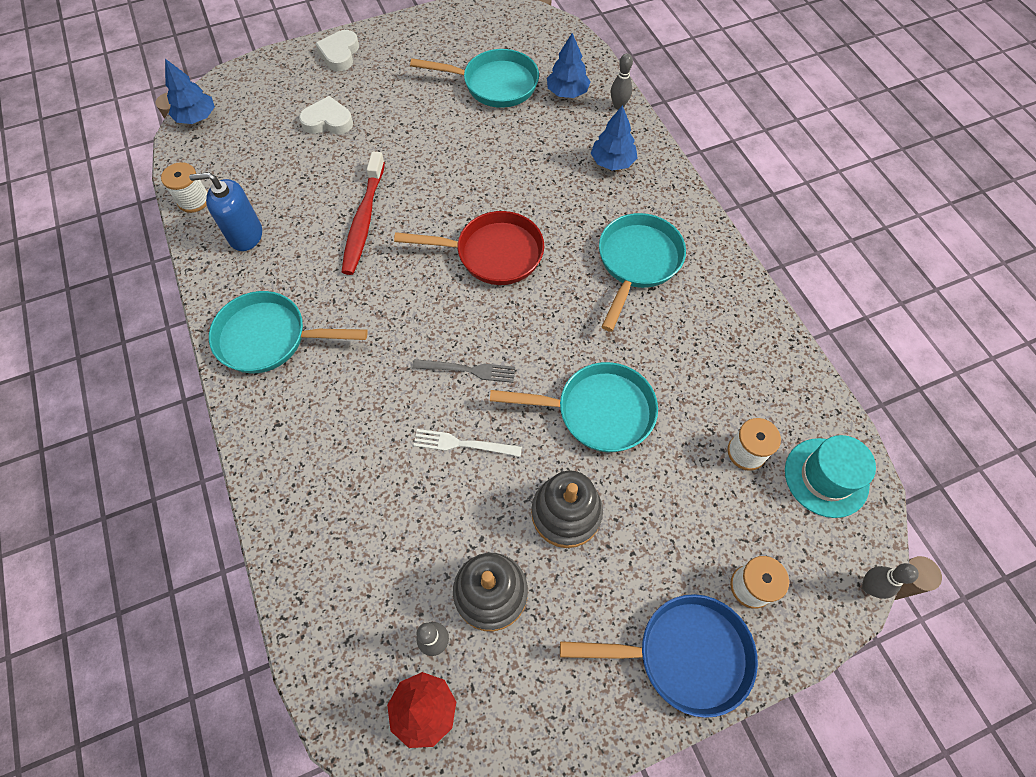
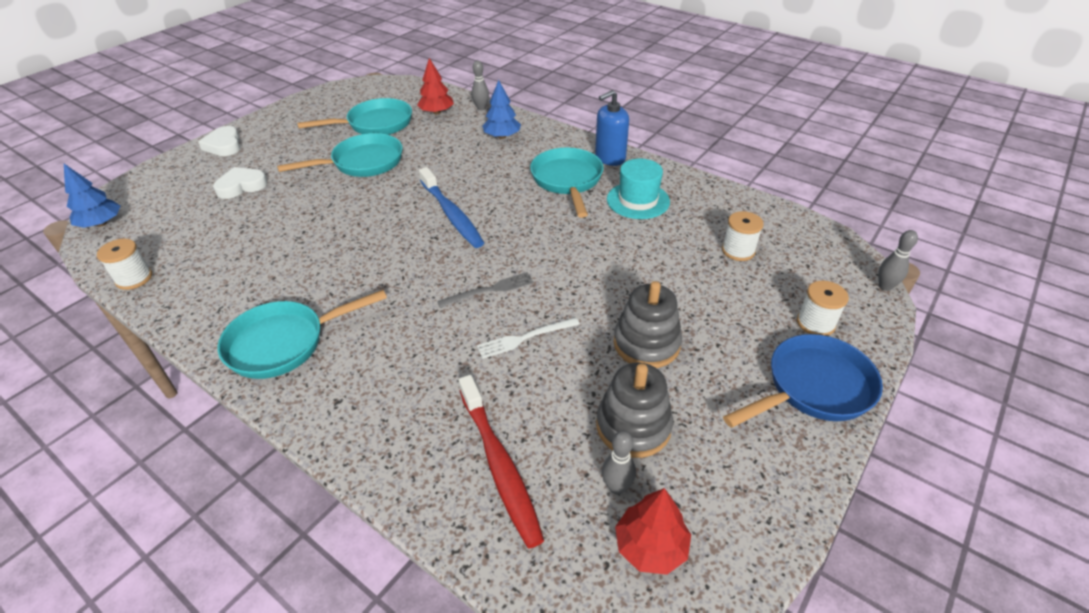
camera: 30 degrees left, 20 degrees down
blue soap dispenser [189,172,262,251] -> blue soap dispenser moved to [595,90,629,166]
red toothbrush [342,152,385,275] -> red toothbrush moved to [459,375,544,548]
red pan [394,211,544,285] -> blue toothbrush [419,167,484,248]
turquoise pan [490,362,658,452] -> turquoise pan moved to [277,133,403,177]
blue tree [547,33,590,98] -> red tree [417,58,454,114]
turquoise hat [785,435,876,518] -> turquoise hat moved to [607,159,670,219]

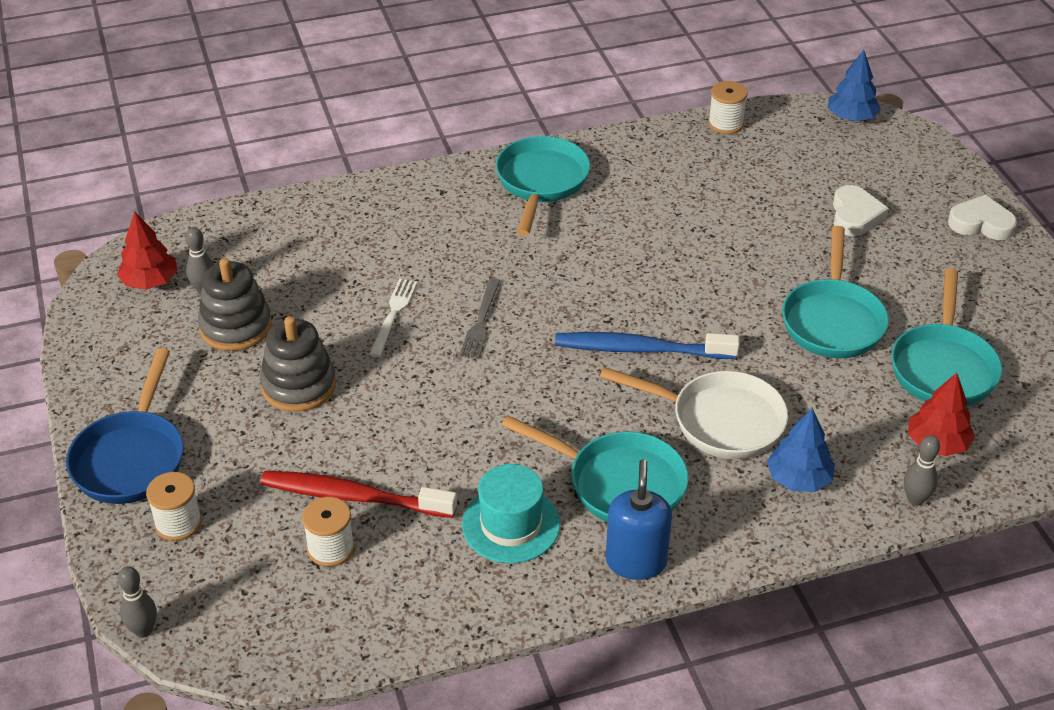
camera: 125 degrees right, 0 degrees up
red toothbrush [459,375,544,548] -> red toothbrush moved to [260,471,457,518]
none -> white pan [600,367,788,459]

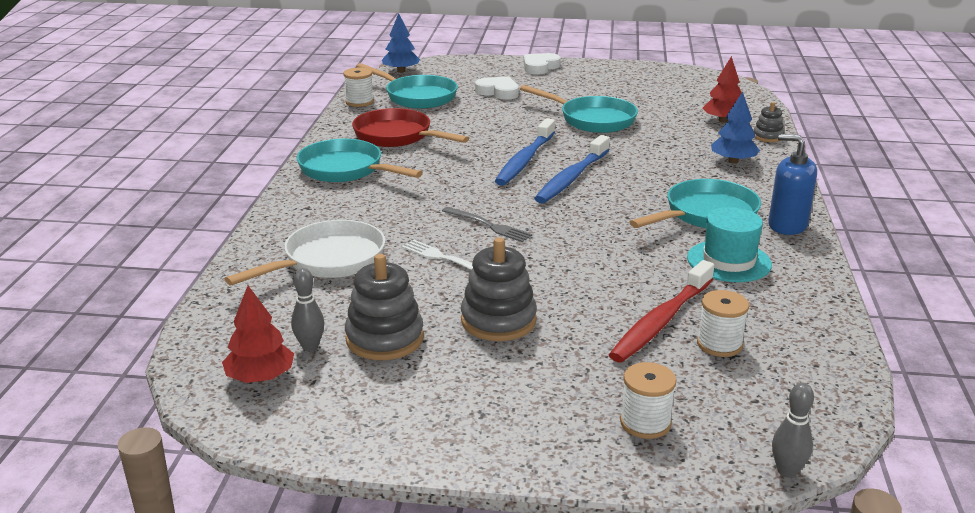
camera: 65 degrees left, 15 degrees down
blue pan [66,348,183,504] -> none
white pan [600,367,788,459] -> white pan moved to [225,220,385,285]
turquoise pan [891,268,1002,406] -> turquoise pan moved to [356,63,458,109]
grey bowling pin [904,435,940,506] -> grey stacking toy [754,102,784,142]
none -> red pan [352,108,469,147]
none -> blue toothbrush [495,118,555,186]

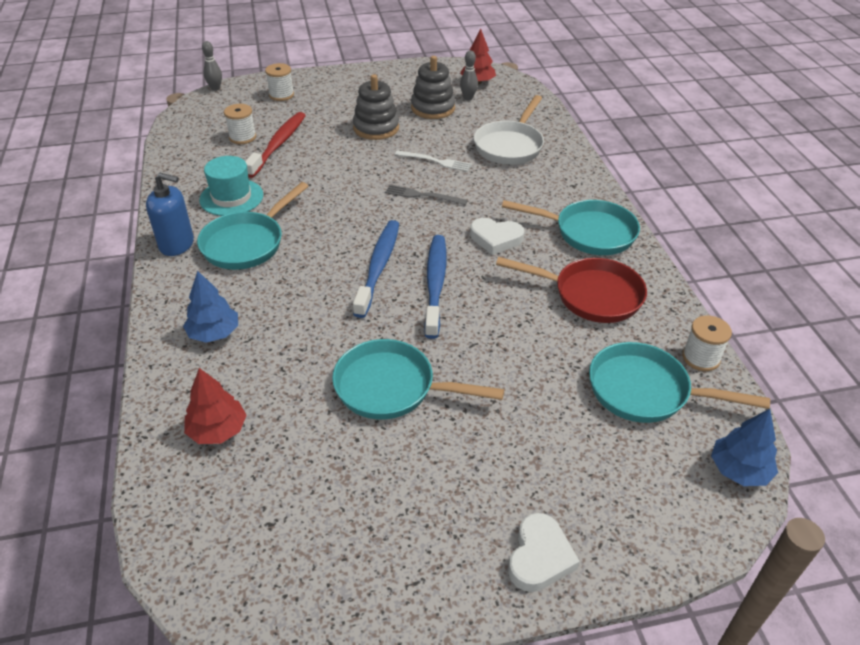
camera: 160 degrees right, 15 degrees up
white heart [475,77,519,100] -> white heart moved to [470,218,524,255]
grey stacking toy [754,102,784,142] -> none

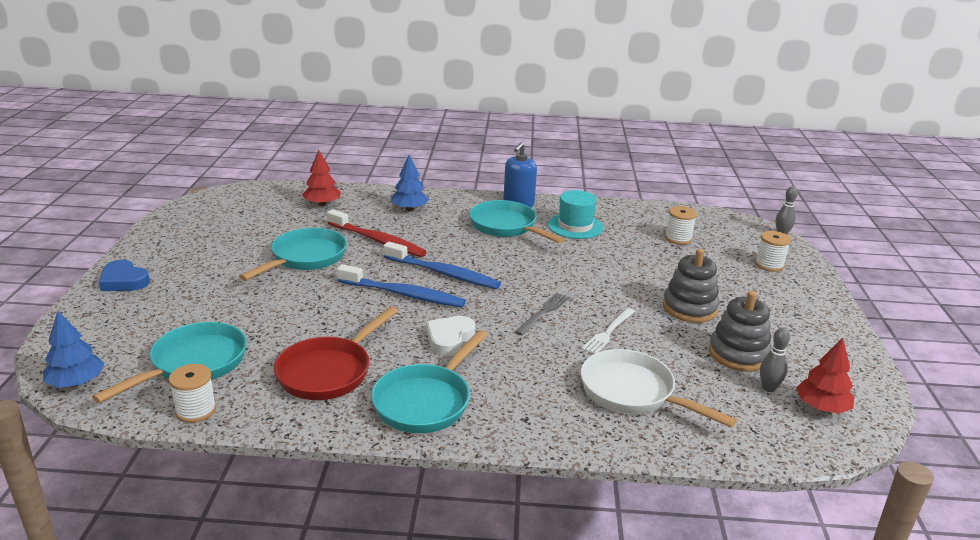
camera: 105 degrees right, 15 degrees down
red toothbrush [245,112,306,178] -> red toothbrush moved to [327,209,427,257]
white heart [508,513,580,592] -> blue heart [99,260,150,291]

